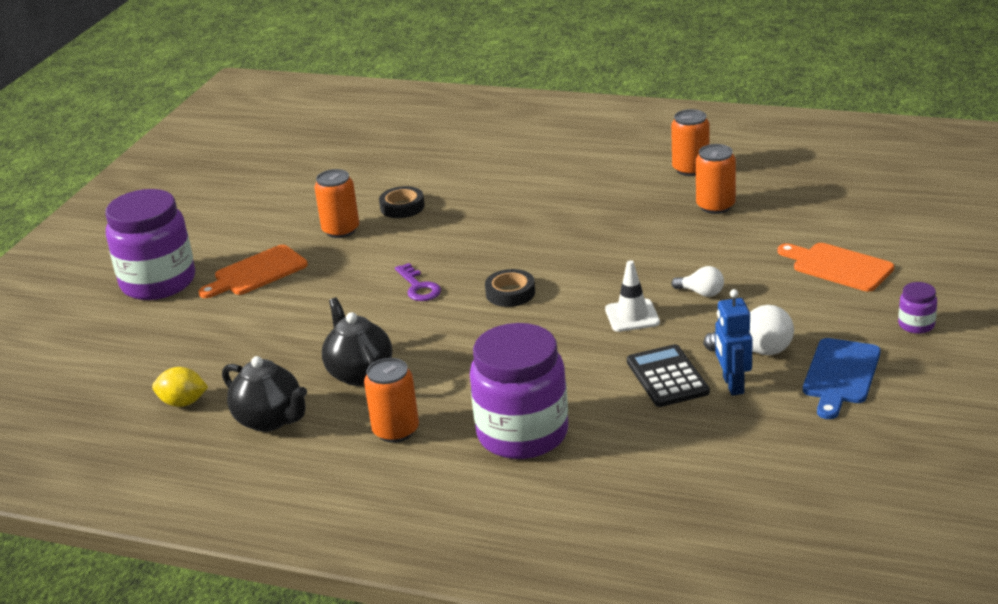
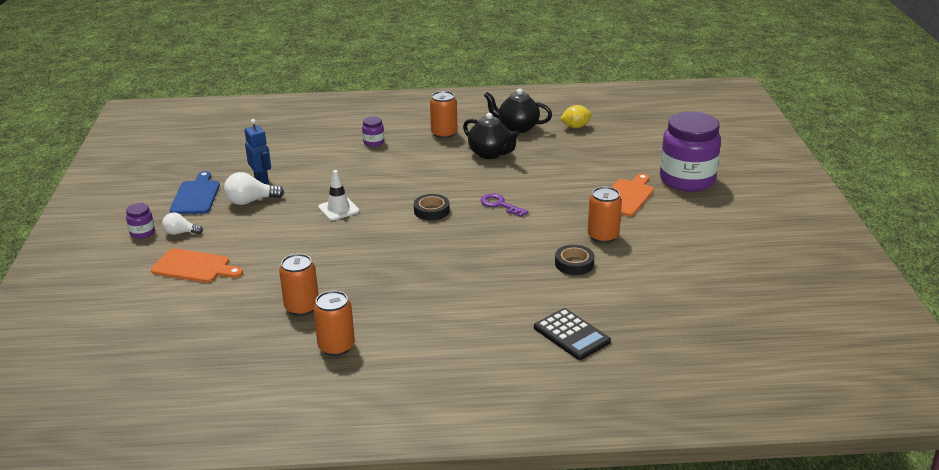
camera: 155 degrees right, 0 degrees up
purple jar [470,323,568,459] -> purple jar [362,116,384,147], size x0.41
black calculator [627,344,710,407] -> black calculator moved to [534,308,611,360]
white light bulb [671,266,724,297] -> white light bulb moved to [162,212,203,235]

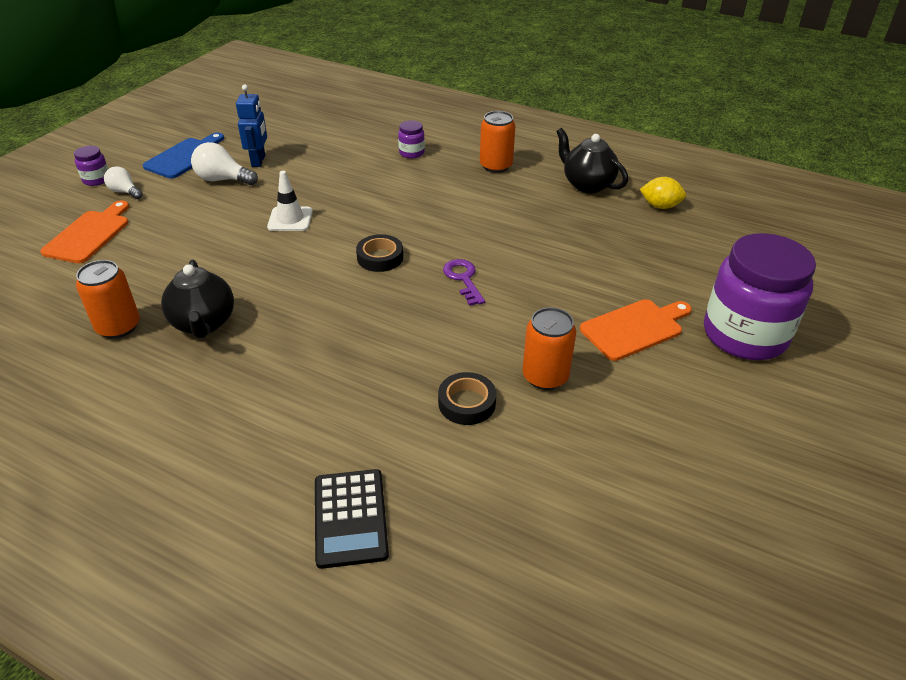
camera: 30 degrees right, 10 degrees up
orange cutting board [151,248,243,283] -> orange cutting board turned 120 degrees counterclockwise [40,200,129,263]
orange can [313,291,355,356] -> none
black teapot [463,113,520,159] -> black teapot moved to [161,260,234,339]

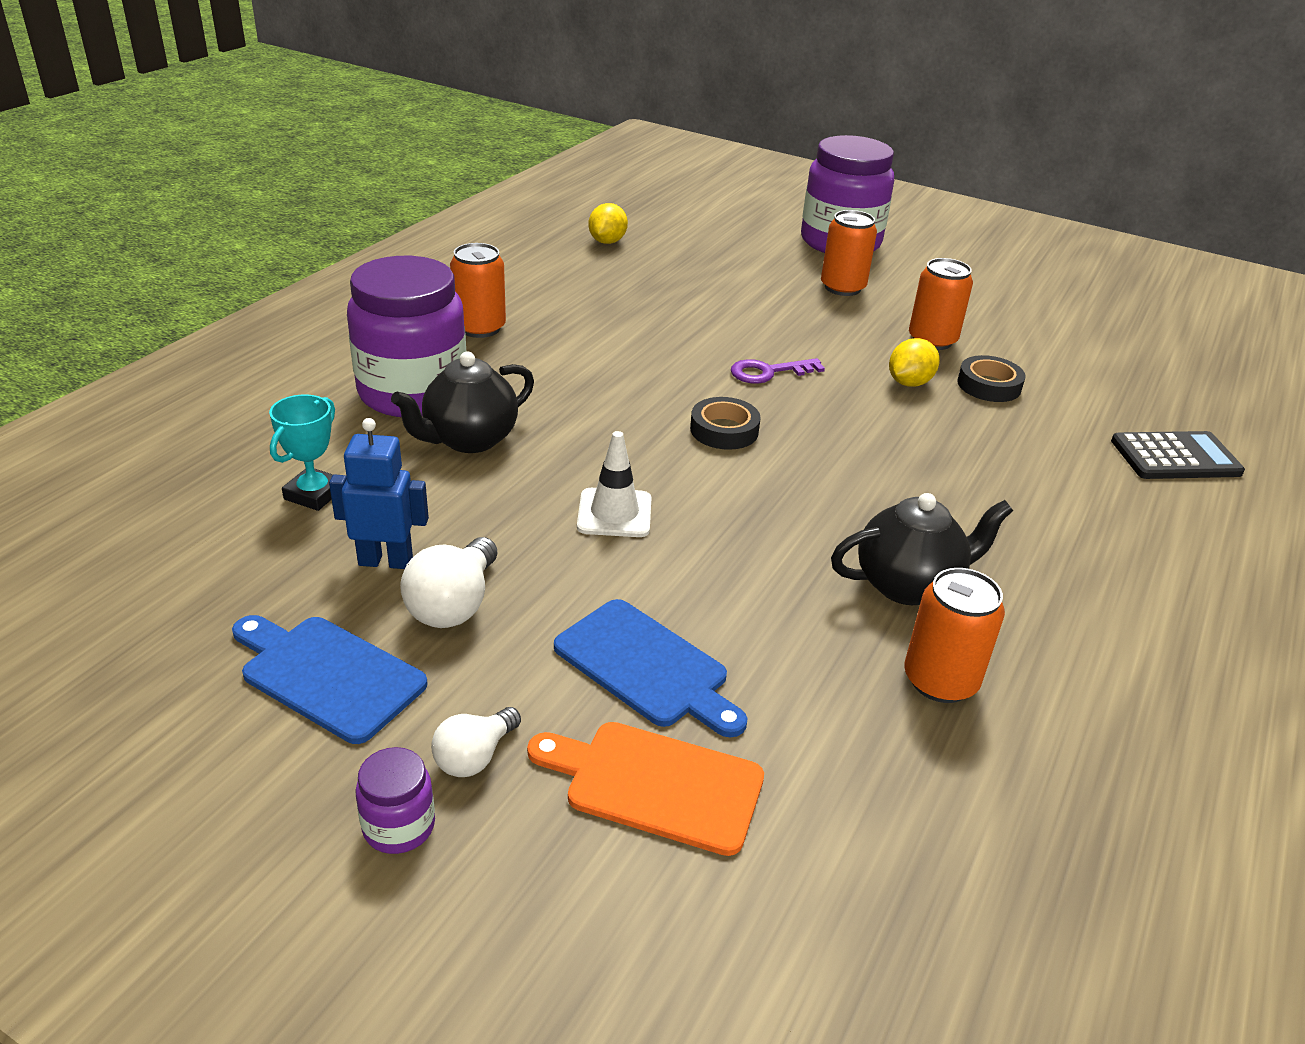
camera: 90 degrees left, 5 degrees down
purple jar [398,120,425,158] -> purple jar [347,256,466,417], size x2.41
black teapot [556,128,628,193] -> black teapot moved to [391,352,534,453]
orange cutting board [580,299,692,361] -> orange can [821,210,877,296]
none -> turquoise trophy [269,394,335,511]
none -> blue cutting board [554,599,748,738]
none -> yellow lemon [889,338,940,387]

